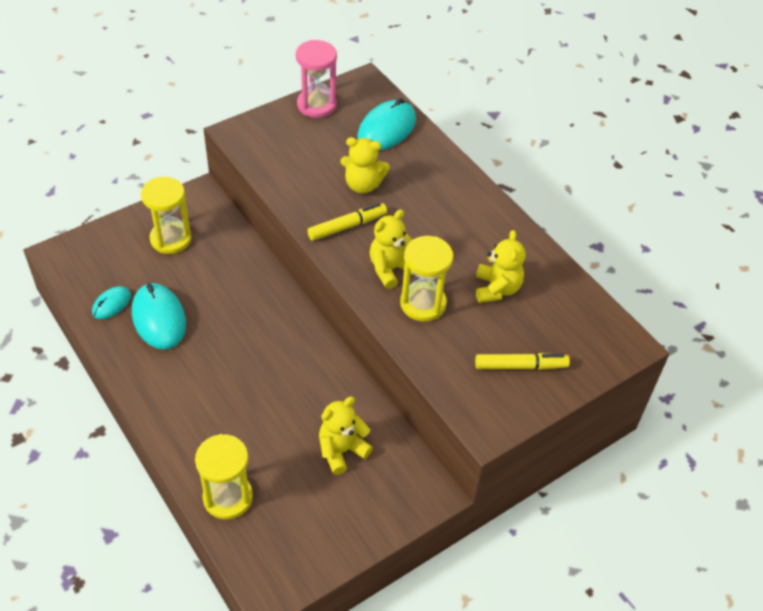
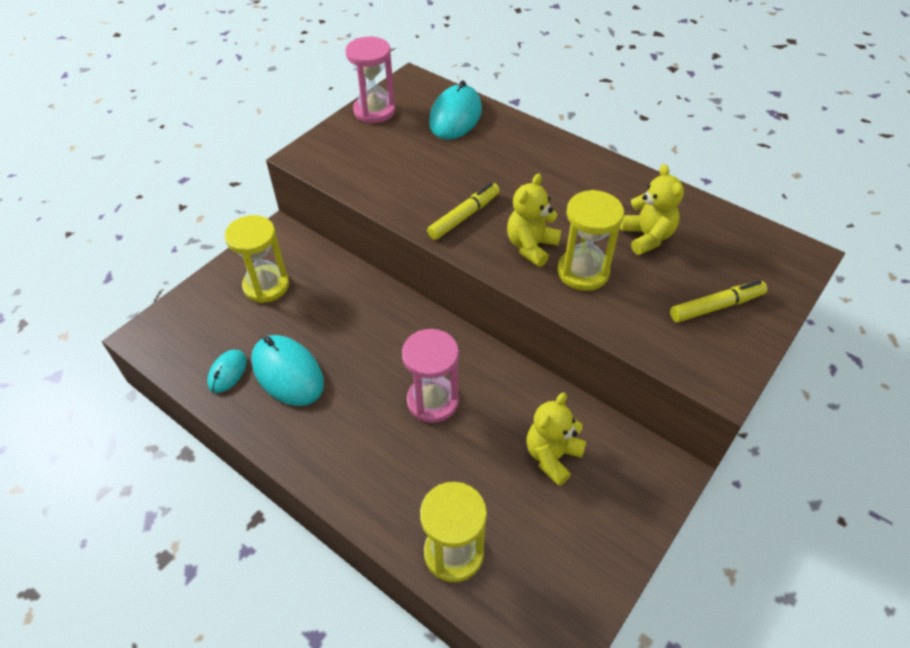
camera: 15 degrees left, 0 degrees up
yellow teddy bear [340,137,390,194] -> none
none -> pink hourglass [402,329,459,423]

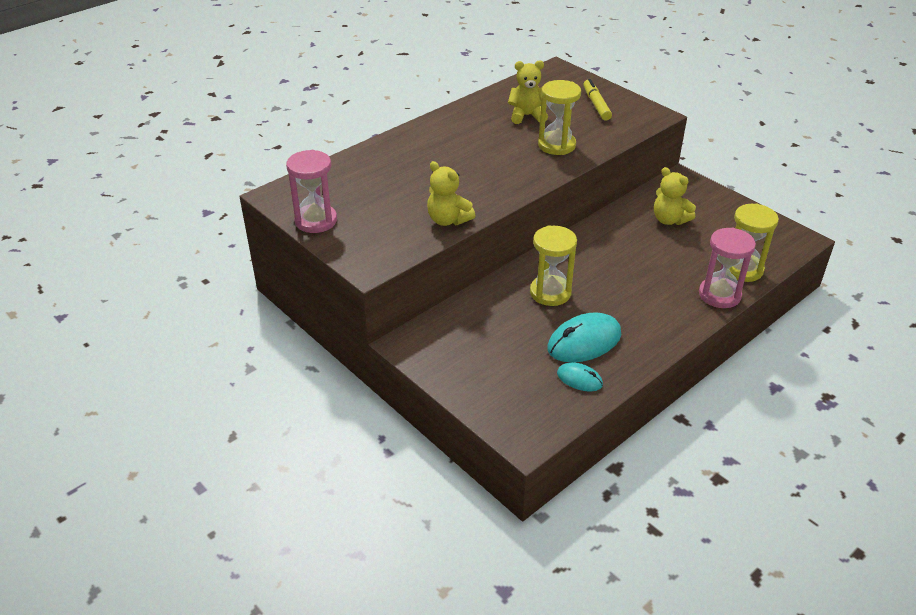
camera: 80 degrees left, 10 degrees down
yellow hourglass [225,215,289,303] -> yellow hourglass moved to [530,225,577,306]
pink hourglass [402,329,459,423] -> pink hourglass moved to [699,228,756,308]
yellow marker [427,183,500,240] -> none
turquoise mouse [429,80,482,139] -> none
yellow teddy bear [507,173,561,267] -> yellow teddy bear moved to [427,161,476,226]

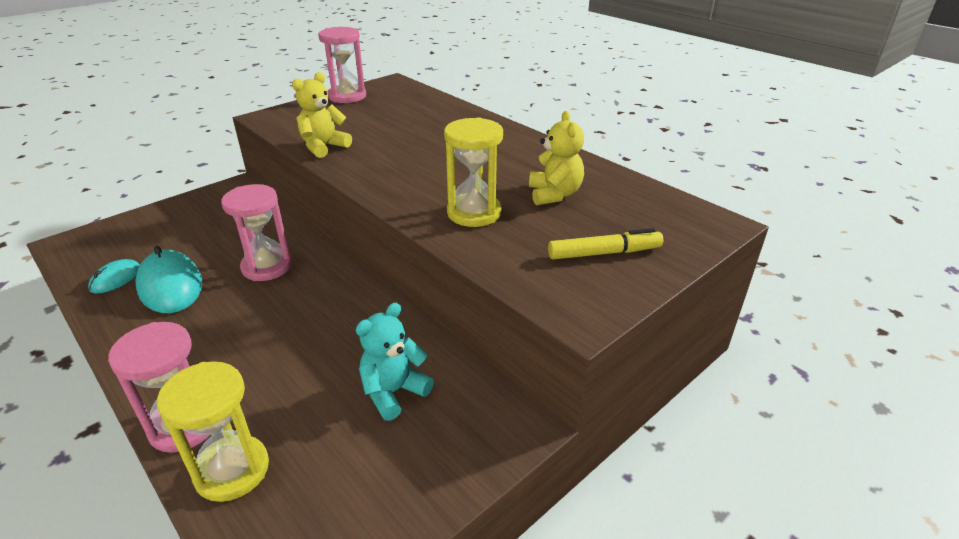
camera: 90 degrees right, 5 degrees down
yellow hourglass [530,225,577,306] -> pink hourglass [221,184,292,281]
yellow teddy bear [654,167,696,225] -> turquoise teddy bear [356,303,434,421]

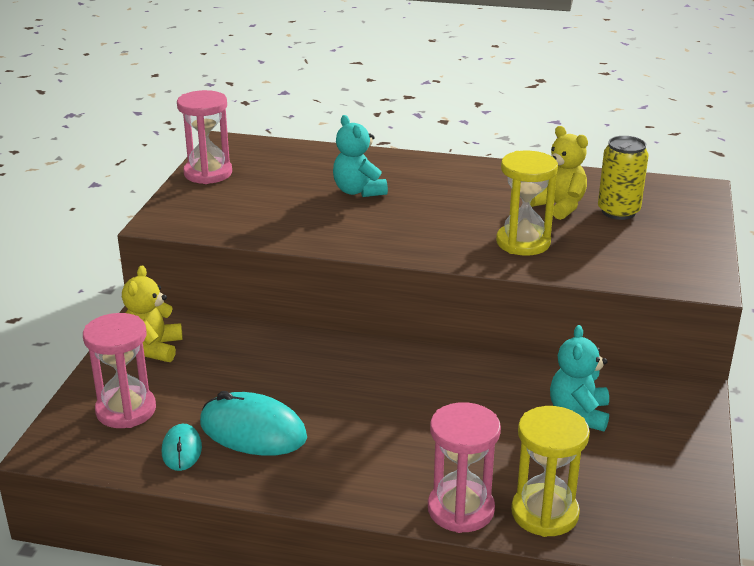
camera: 35 degrees left, 5 degrees down
pink hourglass [221,184,292,281] -> pink hourglass moved to [83,313,156,428]
yellow teddy bear [292,72,352,158] -> yellow teddy bear moved to [122,265,183,362]
yellow marker [548,228,663,260] -> none
none -> turquoise teddy bear [333,115,388,197]
none -> yellow can [598,136,649,220]

